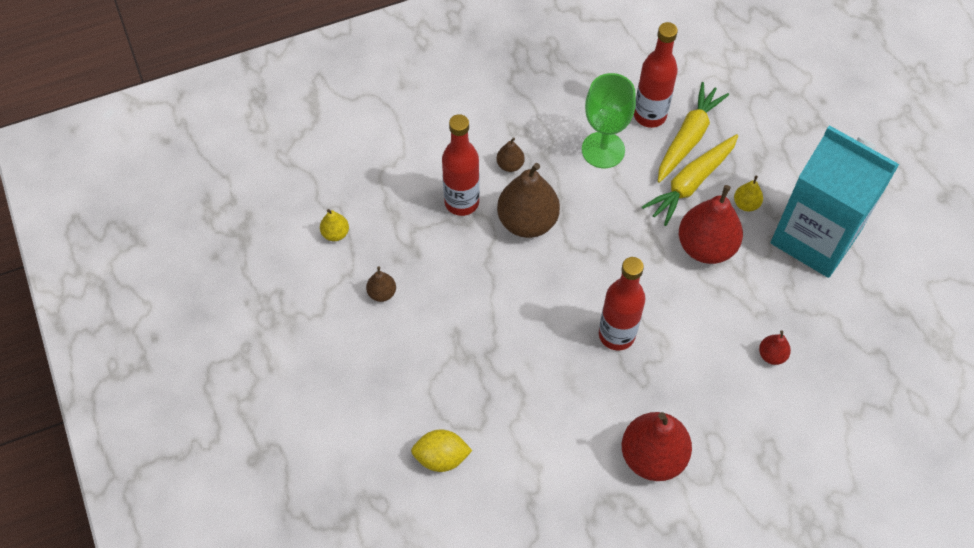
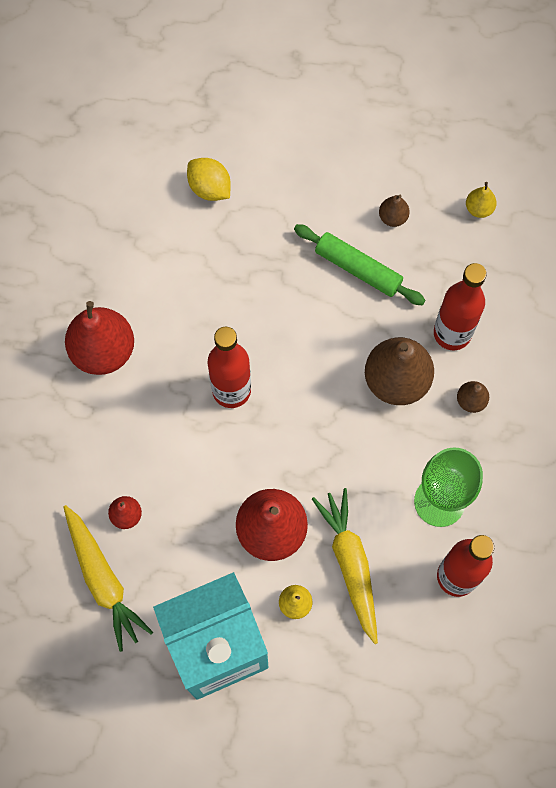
camera: 120 degrees right, 10 degrees up
yellow lemon [411,429,472,472] -> yellow lemon turned 75 degrees counterclockwise [187,158,231,201]
yellow carrot [658,82,729,183] -> yellow carrot moved to [64,505,153,652]
none -> green rolling pin [294,224,425,305]

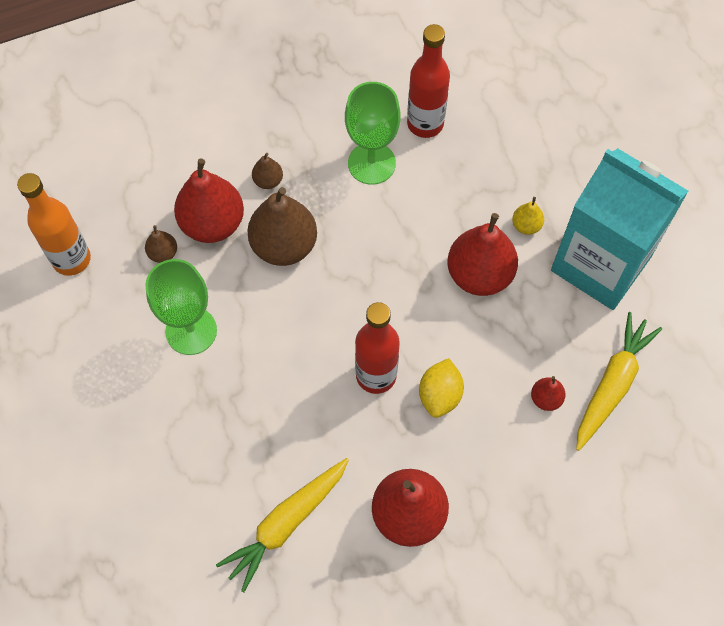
camera: 120 degrees left, 5 degrees down
yellow lemon [187,158,231,201] -> yellow lemon moved to [419,358,464,418]
green rolling pin [294,224,425,305] -> green goblet [145,259,217,355]
yellow carrot [312,488,378,644] -> yellow carrot moved to [216,458,349,593]
brown pear [379,195,410,227] -> brown pear moved to [145,225,177,263]
red bottle [434,263,487,350] -> red pear [174,159,244,243]
yellow pear [466,182,497,218] -> orange bottle [17,173,91,276]

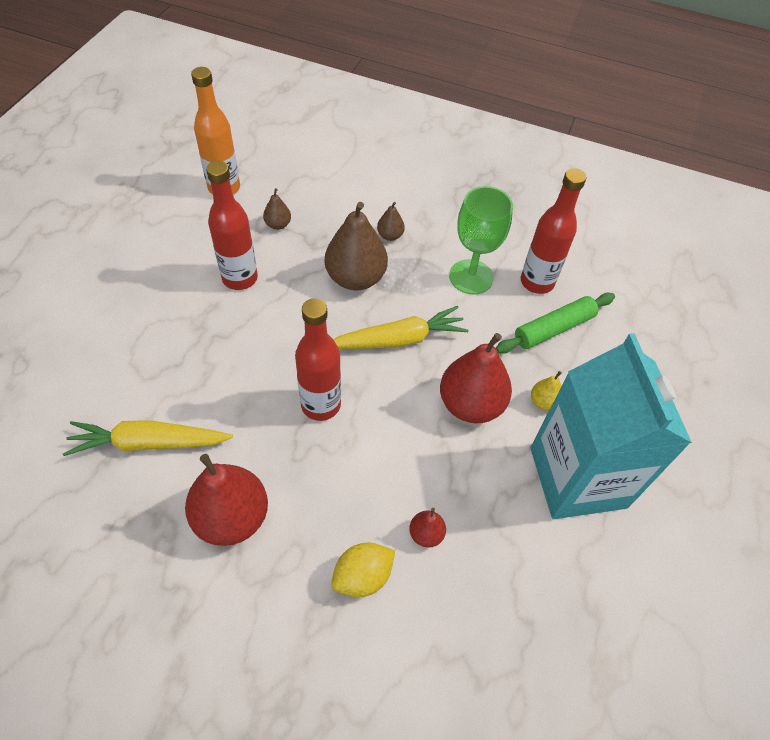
camera: 40 degrees right, 10 degrees down
green goblet [145,259,217,355] -> red bottle [206,161,258,290]
red pear [174,159,244,243] -> none
yellow lemon [419,358,464,418] -> yellow lemon moved to [331,543,395,597]
yellow carrot [576,312,662,451] -> yellow carrot moved to [333,306,469,349]
none -> green rolling pin [496,293,615,354]

